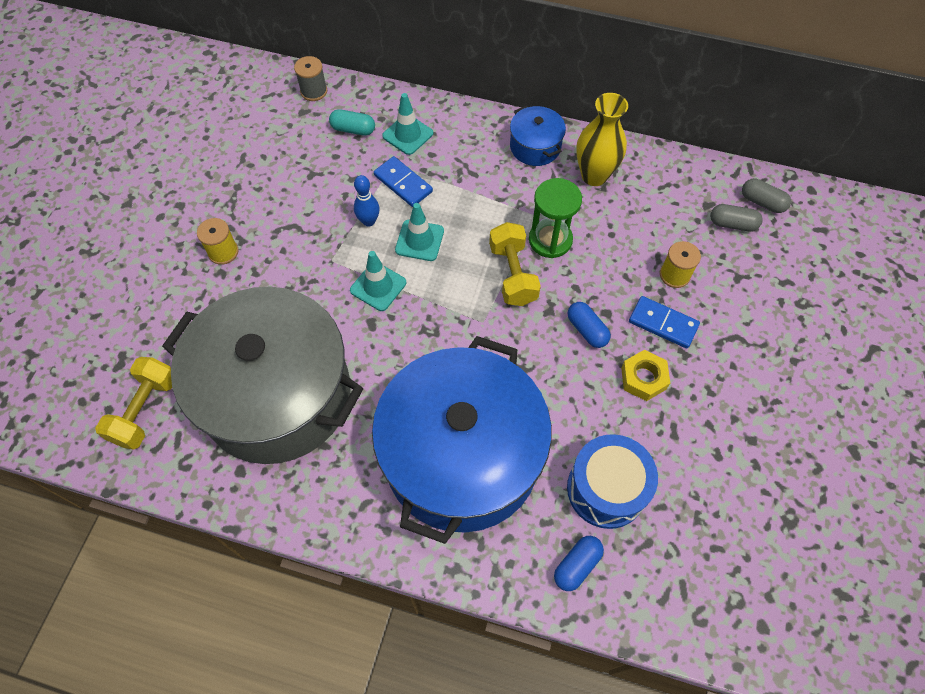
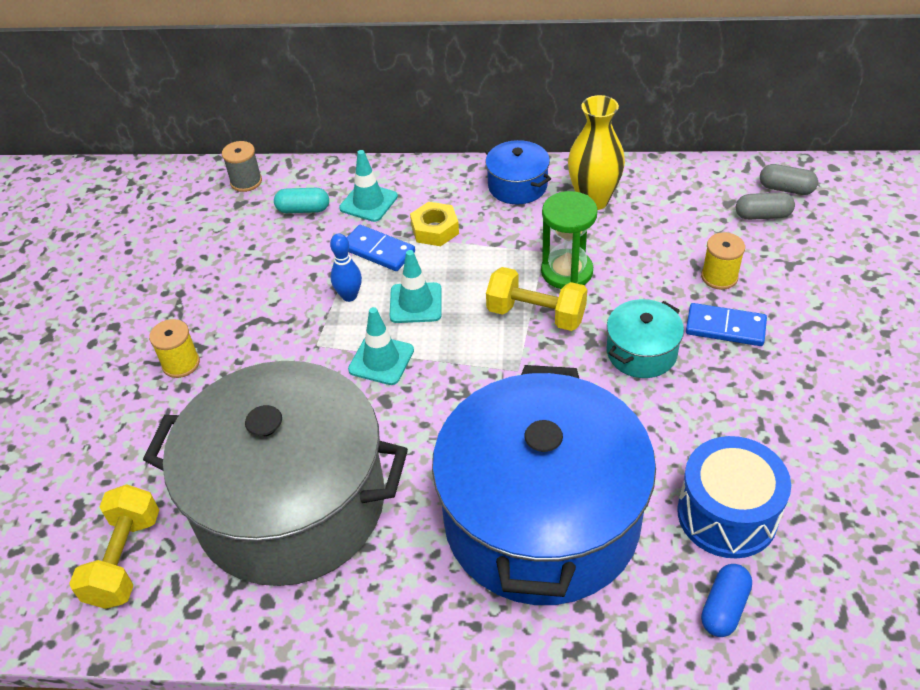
camera: 10 degrees left, 15 degrees down
yellow dumbbell [489,222,541,306] -> yellow dumbbell turned 45 degrees counterclockwise [486,267,587,331]
blue capsule [568,302,611,348] -> turquoise pot [607,299,684,378]
yellow nut [621,350,670,401] -> yellow nut moved to [410,202,459,246]

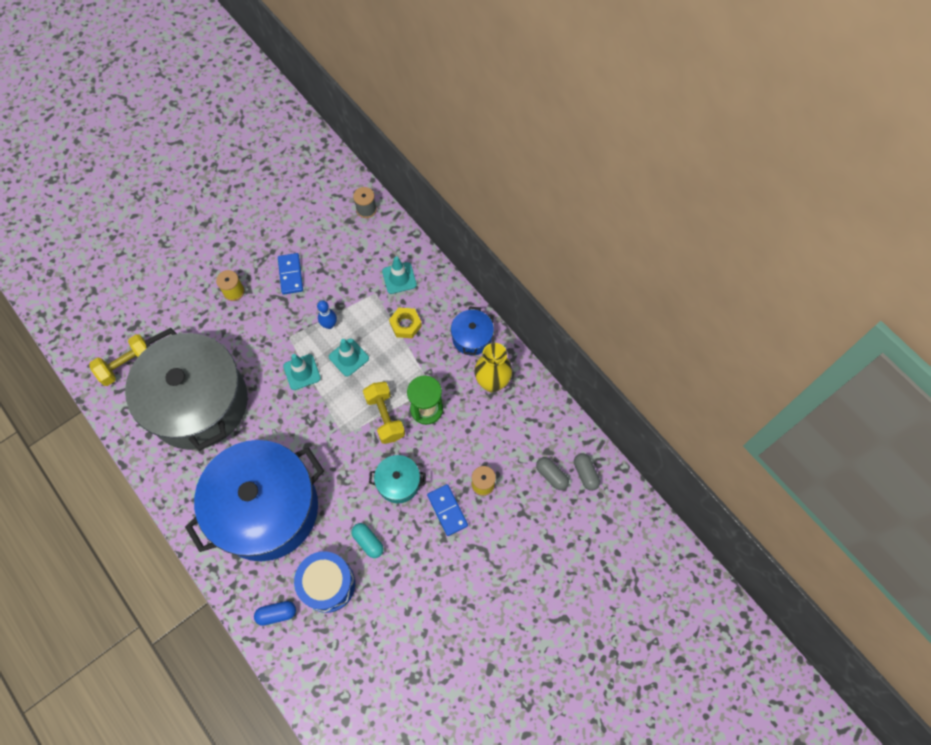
camera: 45 degrees right, 20 degrees up
turquoise capsule [274,188,329,213] -> turquoise capsule moved to [351,523,384,558]
blue domino [346,225,415,271] -> blue domino moved to [278,253,303,295]

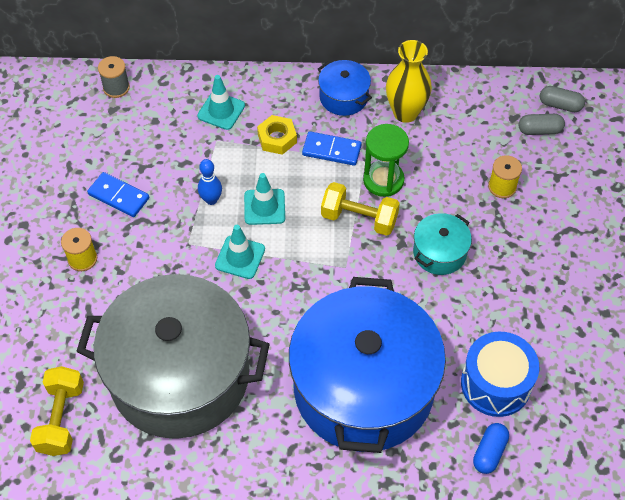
camera: 50 degrees left, 10 degrees down
turquoise capsule [351,523,384,558] -> none
blue domino [427,484,468,536] -> blue domino moved to [302,131,362,166]

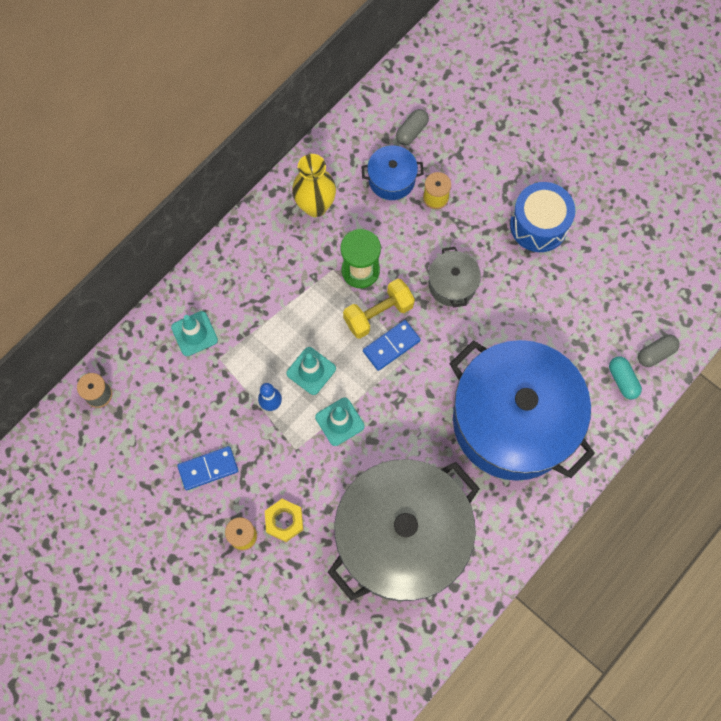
camera: 50 degrees left, 15 degrees up
yellow dumbbell [30,366,84,456] -> none
yellow nut [257,115,297,155] -> yellow nut moved to [265,499,303,542]
blue domino [302,131,362,166] -> blue domino moved to [363,320,421,371]
blue pot [318,60,372,116] -> blue pot moved to [361,145,424,200]
turquoise pot [413,213,472,275] -> grey pot [428,247,481,307]
blue drum [461,331,540,417] -> blue drum moved to [510,182,575,252]
blue capsule [473,423,509,474] -> turquoise capsule [609,356,642,399]
grey capsule [540,86,585,112] -> grey capsule moved to [638,335,680,367]

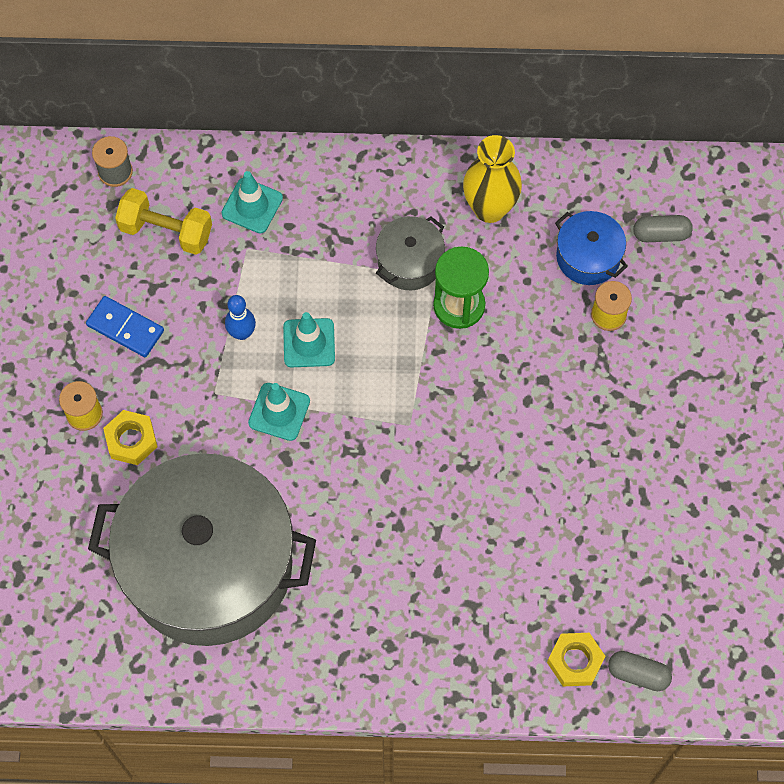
camera: 50 degrees right, 5 degrees down
yellow dumbbell [343,279,415,339] -> yellow dumbbell moved to [115,188,212,255]
blue domino [363,320,421,371] -> none
grey pot [428,247,481,307] -> grey pot moved to [376,216,445,290]
blue pot [450,340,595,481] -> none
blue drum [510,182,575,252] -> none
turquoise capsule [609,356,642,399] -> yellow nut [547,633,606,686]

